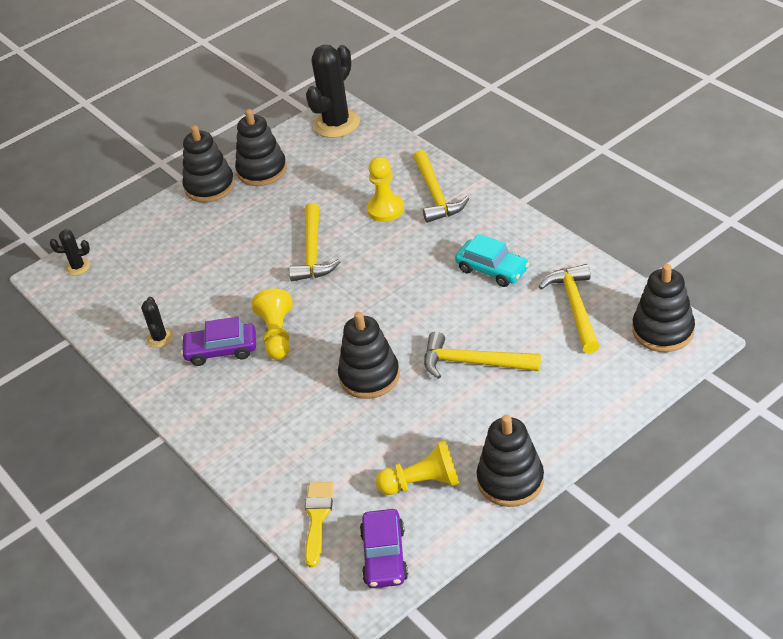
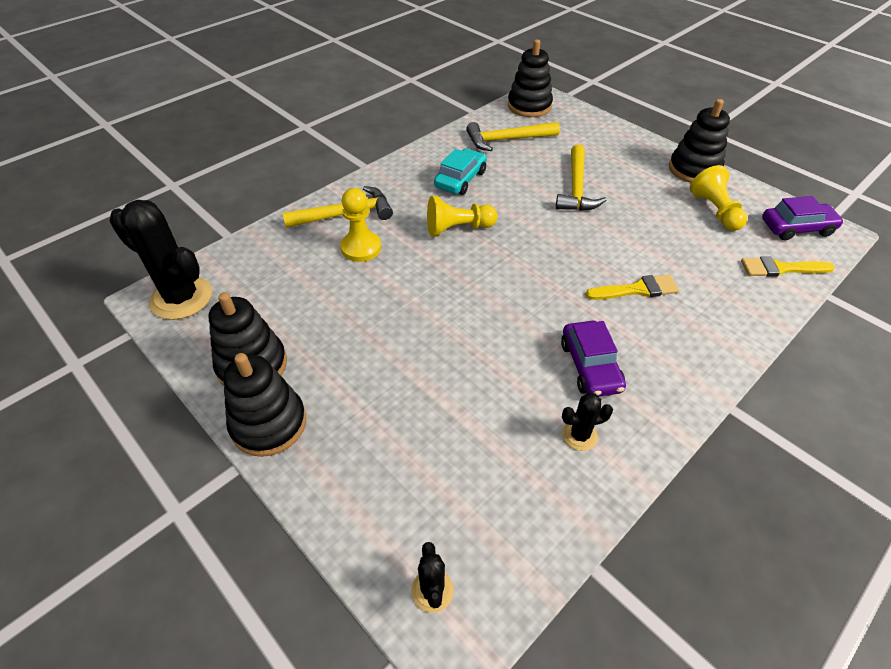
camera: 100 degrees left, 5 degrees up
yellow pawn [252,288,293,360] -> yellow pawn moved to [427,196,498,237]
yellow hammer [289,203,340,281] -> none
black stacking toy [338,312,400,399] -> none
none -> yellow brush [585,274,679,300]

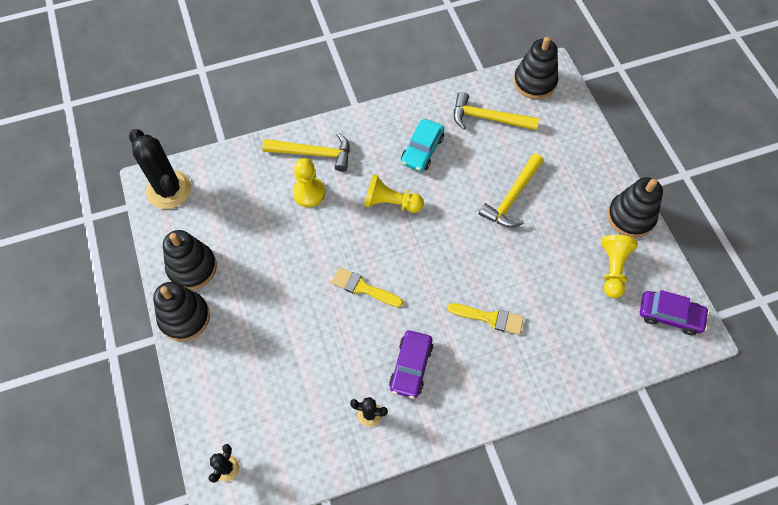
camera: 25 degrees right, 15 degrees up
turquoise car [434,149,487,195] -> turquoise car turned 150 degrees clockwise [401,119,444,172]
yellow brush [741,256,835,277] -> yellow brush moved to [331,267,403,307]

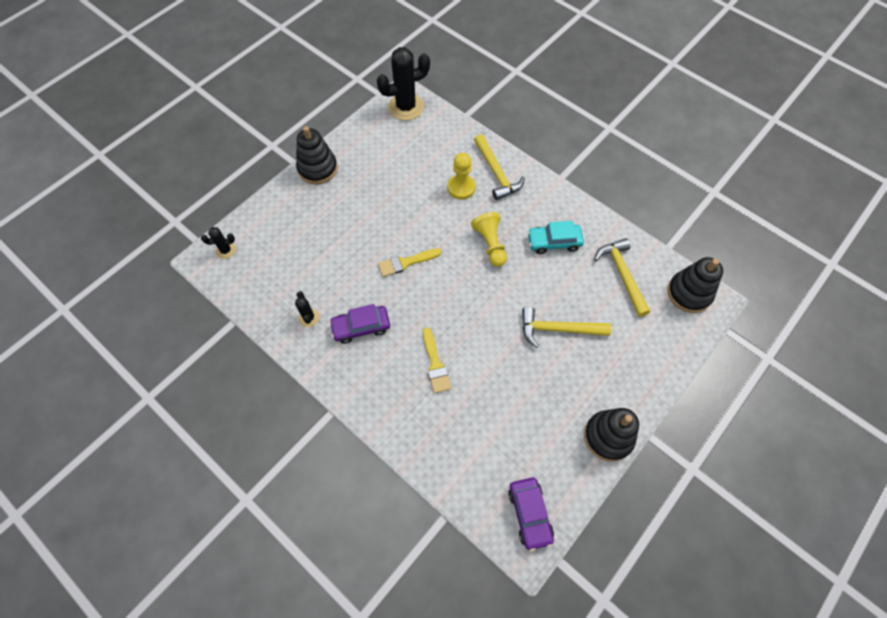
camera: 60 degrees right, 0 degrees up
black cactus [129,129,191,209] -> black cactus turned 45 degrees clockwise [377,47,430,120]
black stacking toy [163,230,217,290] -> none
yellow brush [331,267,403,307] -> yellow brush turned 105 degrees counterclockwise [378,248,441,277]
yellow pawn [601,235,638,298] -> none

